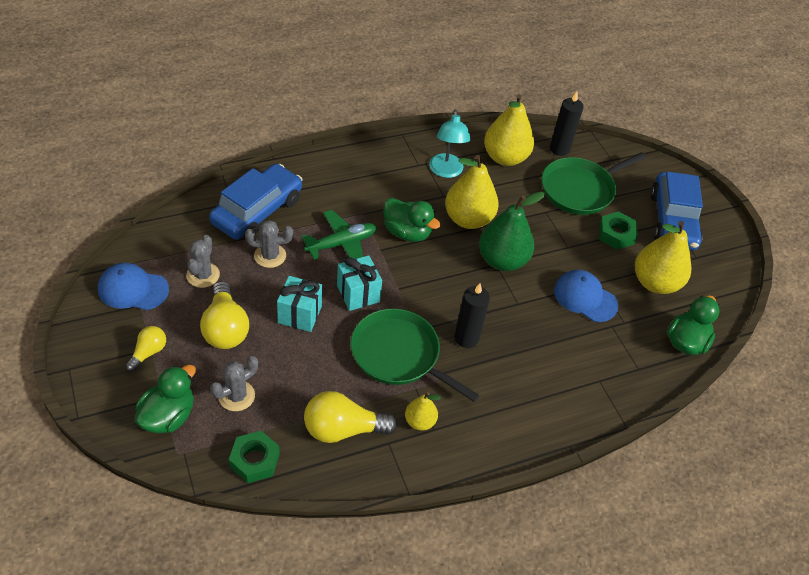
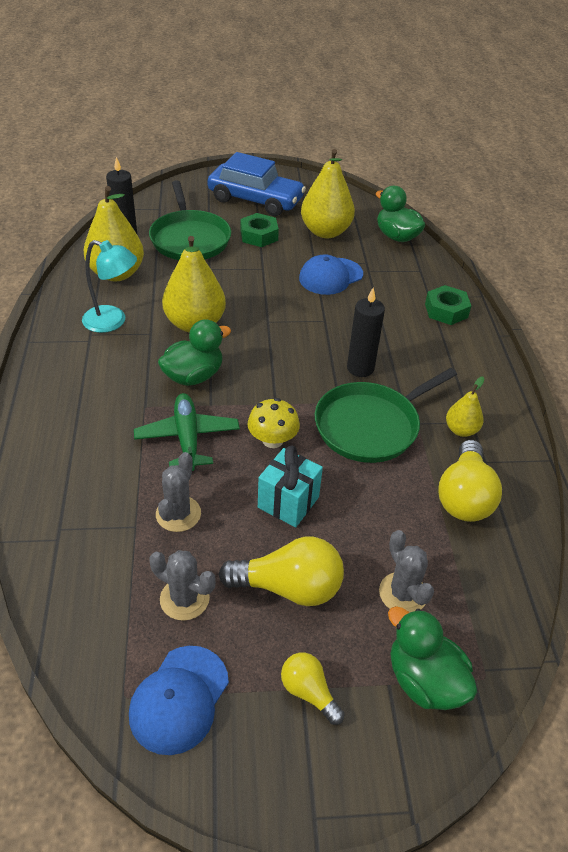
camera: 70 degrees left, 5 degrees down
blue car [209,164,302,240] -> none
green nut [229,431,280,483] -> green nut moved to [425,285,471,325]
turquoise gift [337,255,382,311] -> yellow mushroom [248,398,300,448]
green pear [479,192,545,271] -> none

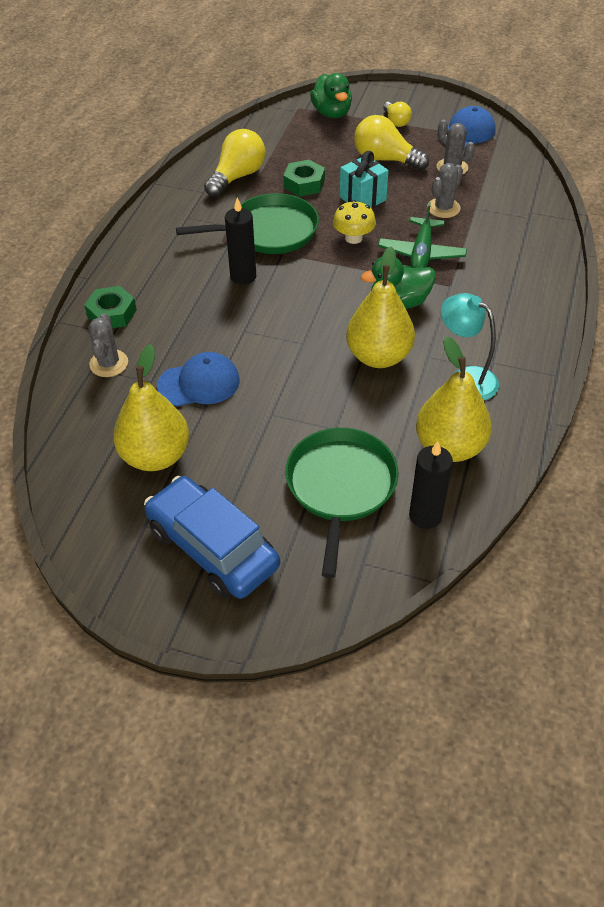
camera: 155 degrees left, 5 degrees up
green nut [240,213,279,247] -> green nut moved to [283,160,325,197]
green duck [376,186,425,242] -> none
grey cactus [379,530,434,613] -> grey cactus moved to [88,313,128,377]
yellow pear [446,376,484,437] -> none

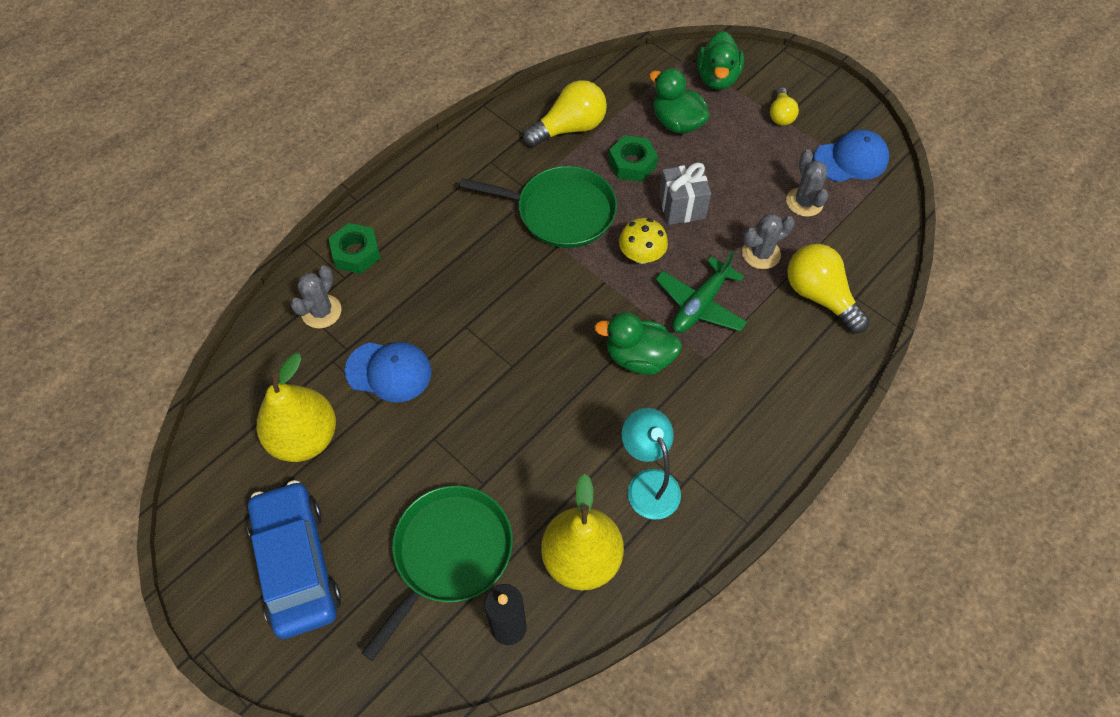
camera: 25 degrees right, 10 degrees up
black candle [225,197,256,285] -> none
turquoise gift [340,151,389,208] -> grey gift [659,162,711,225]
yellow pear [346,247,415,368] -> none
yellow light bulb [354,115,429,170] -> yellow light bulb moved to [787,244,870,333]
none -> green duck [649,68,710,134]

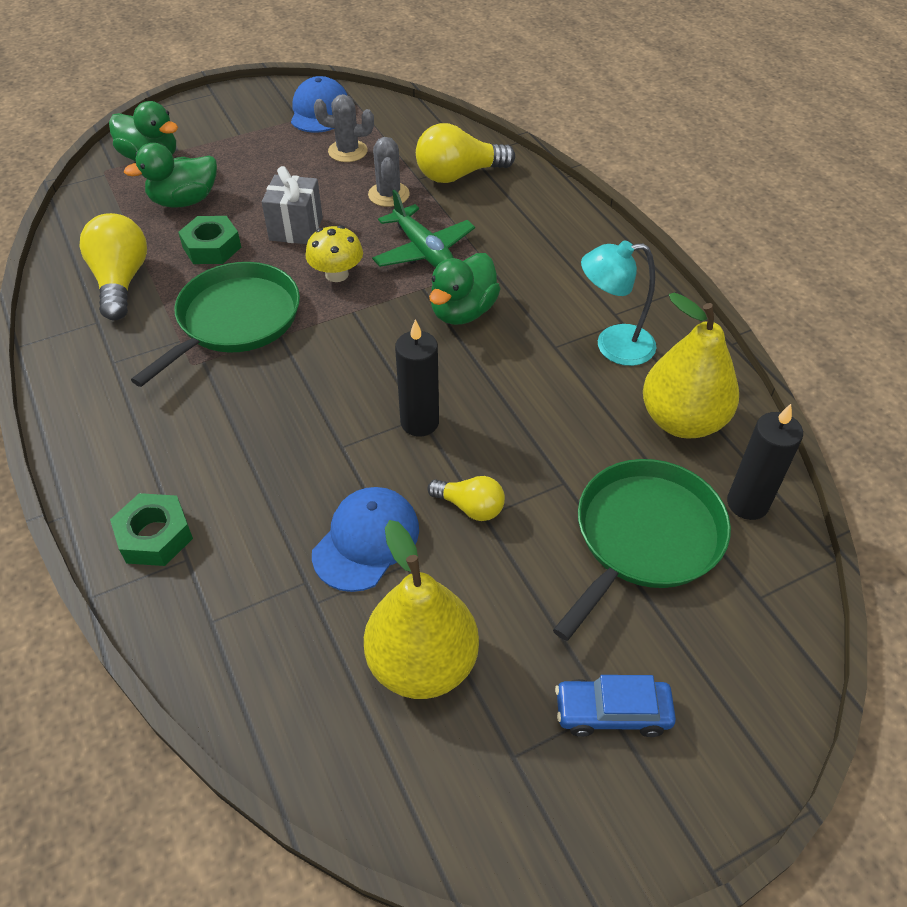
camera: 70 degrees left, 10 degrees down
blue car [247,480,341,639] -> blue car [555,675,676,737], size x0.54
grey cactus [290,266,342,328] -> none
green pan [362,485,513,661] -> green pan turned 75 degrees clockwise [553,459,731,641]
yellow light bulb [770,87,799,125] -> yellow light bulb moved to [427,476,505,521]
none -> black candle [395,319,439,436]

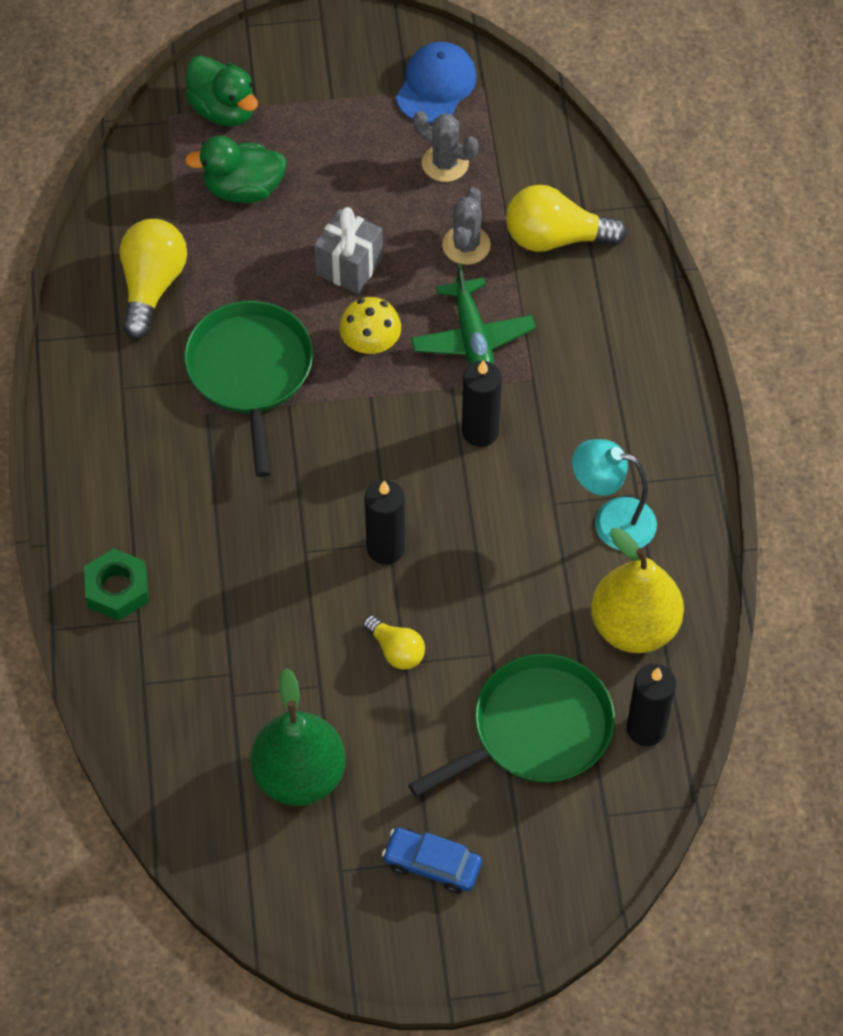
camera: 20 degrees right, 10 degrees up
green pan [131,262,300,387] -> green pan turned 60 degrees counterclockwise [184,301,313,477]
green nut [178,216,241,264] -> none
blue cap [312,487,419,592] -> none
yellow pear [364,520,479,699] -> green pear [250,668,346,806]
green duck [429,253,501,325] -> black candle [462,360,502,447]

